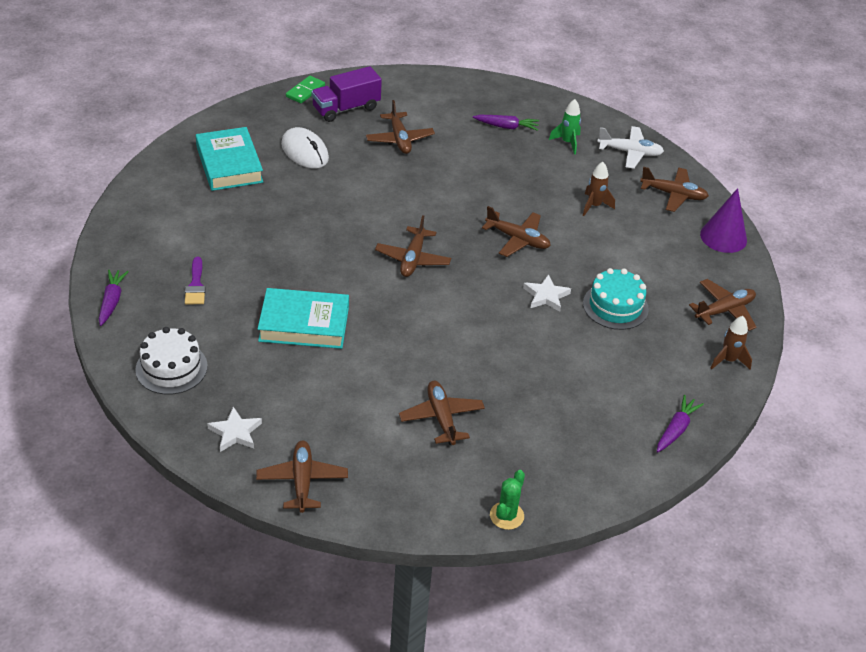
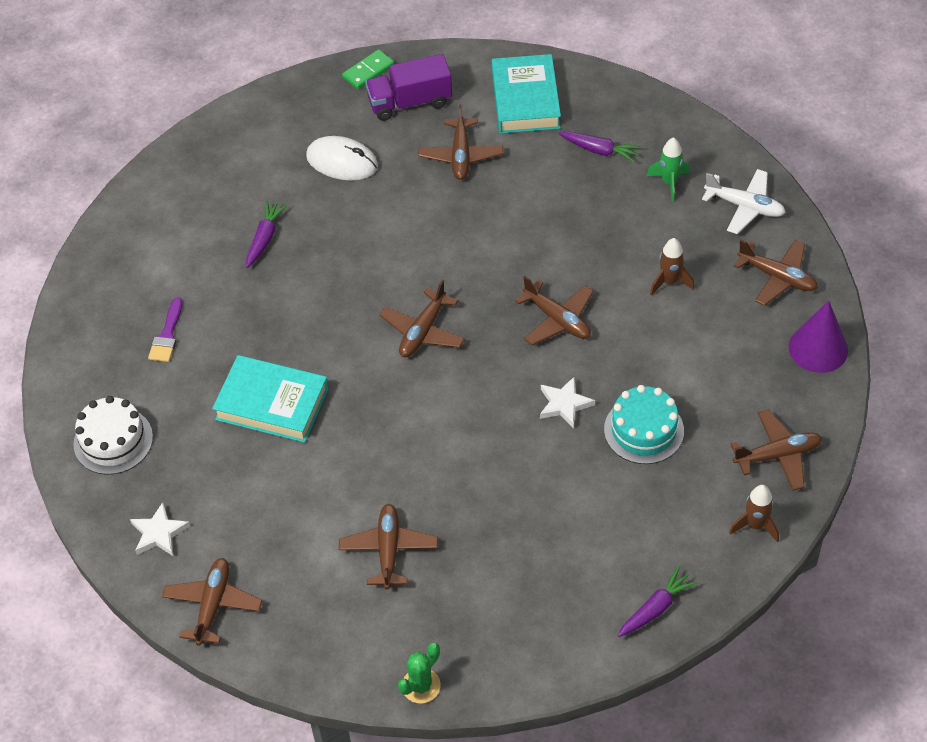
camera: 20 degrees right, 10 degrees up
purple carrot [99,270,129,326] -> purple carrot moved to [246,200,287,268]
turquoise book [196,127,263,191] -> turquoise book moved to [492,54,561,134]
white mouse [281,127,329,168] -> white mouse turned 45 degrees counterclockwise [306,136,378,181]

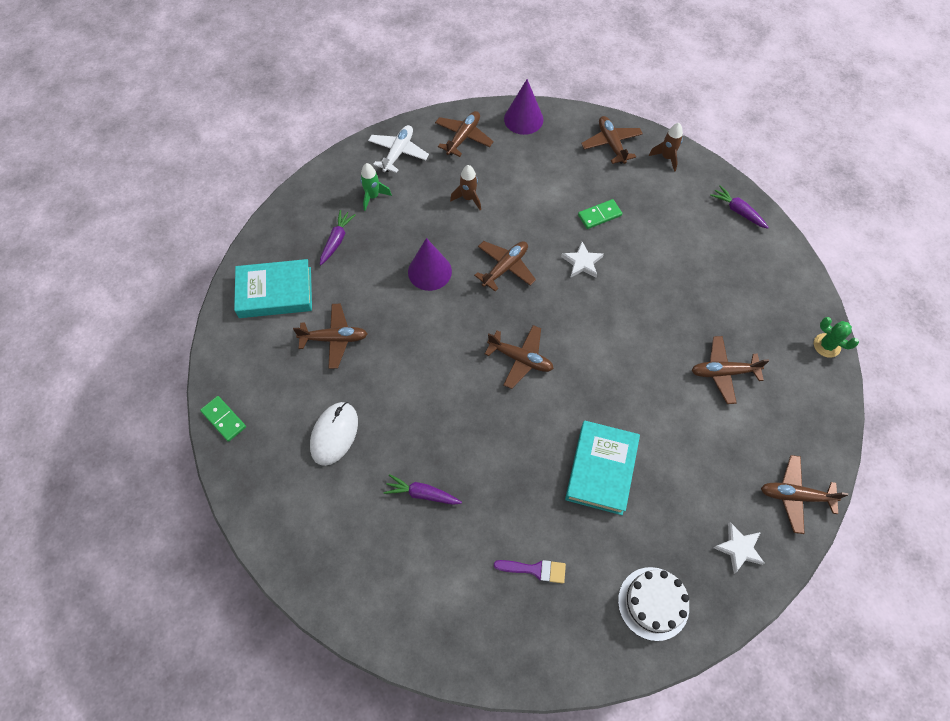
camera: 95 degrees left, 10 degrees up
purple truck [365,54,452,121] -> none
turquoise cake [604,385,684,464] -> green domino [578,199,622,229]
none -> purple cone [408,238,452,291]

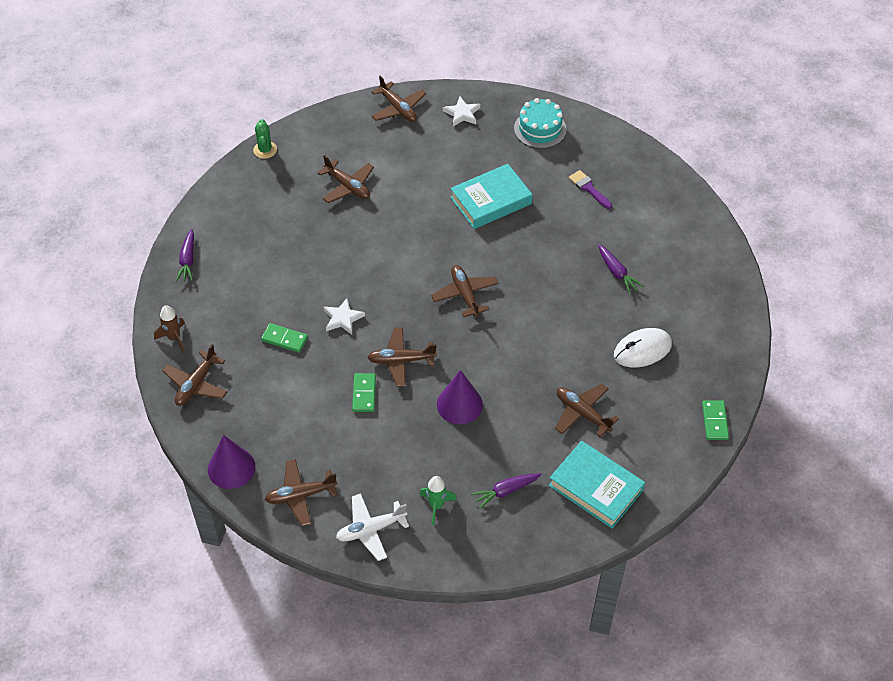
camera: 135 degrees left, 10 degrees down
brown rocket [450,165,481,210] -> none
white cake [618,567,689,641] -> turquoise cake [514,98,567,149]
none -> green domino [352,373,376,412]

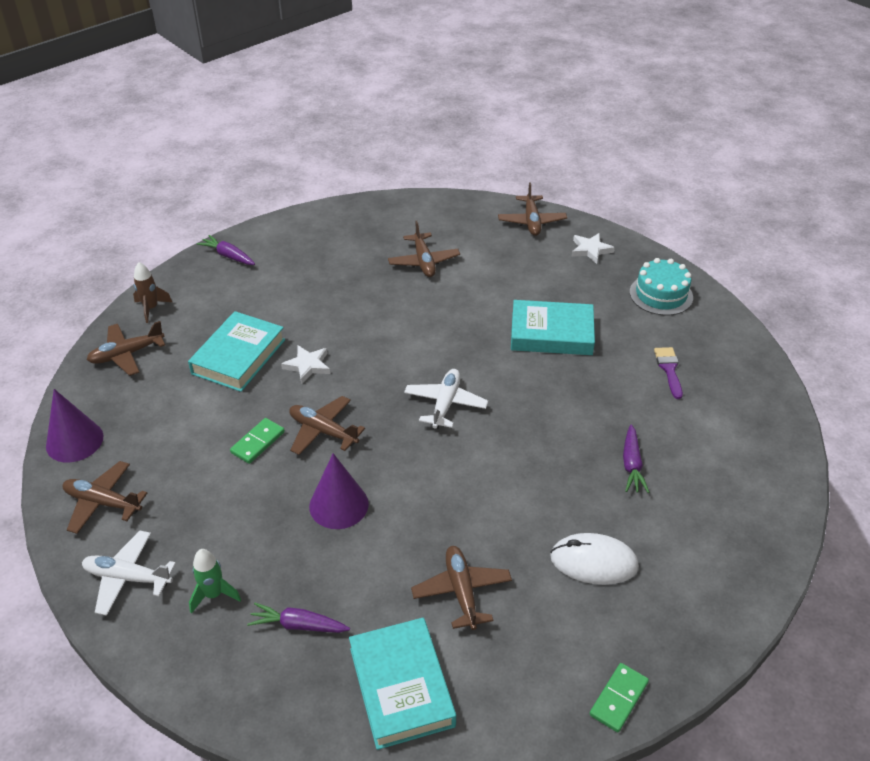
camera: 35 degrees right, 10 degrees down
purple carrot [176,229,194,282] -> purple carrot turned 90 degrees clockwise [197,235,255,265]
green cactus [253,119,277,159] -> none
green domino [261,323,308,353] -> turquoise book [188,311,285,392]
brown plane [431,265,498,317] -> white plane [404,369,488,429]

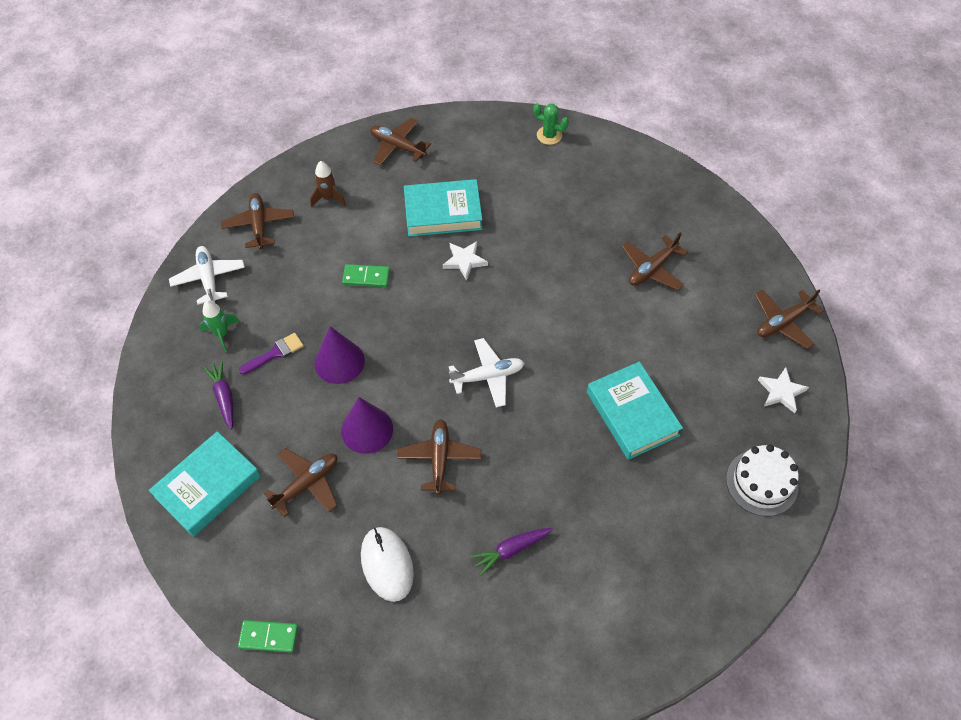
camera: 60 degrees right, 15 degrees up
purple cone [46,389,103,463] -> purple cone moved to [341,397,393,454]
brown rocket [133,262,172,323] -> brown rocket moved to [310,161,346,207]
purple carrot [197,235,255,265] -> green cactus [533,103,569,145]
brown plane [289,396,365,455] -> brown plane moved to [397,419,481,495]
turquoise cake [630,258,693,316] -> white cake [726,445,799,516]
purple brush [654,347,683,399] -> purple brush moved to [238,333,304,374]

